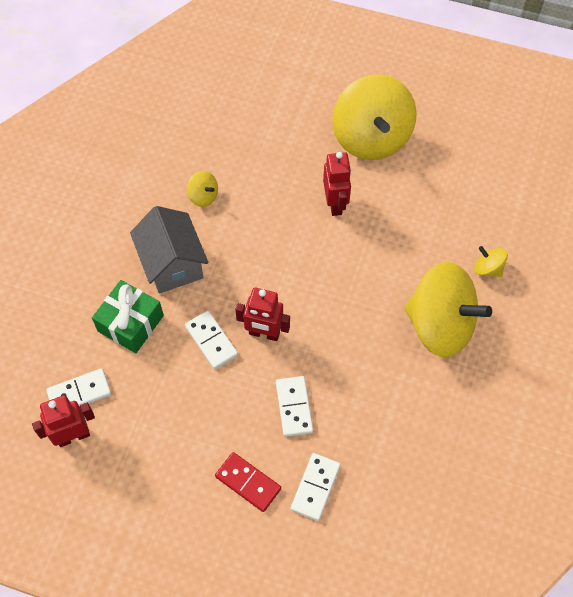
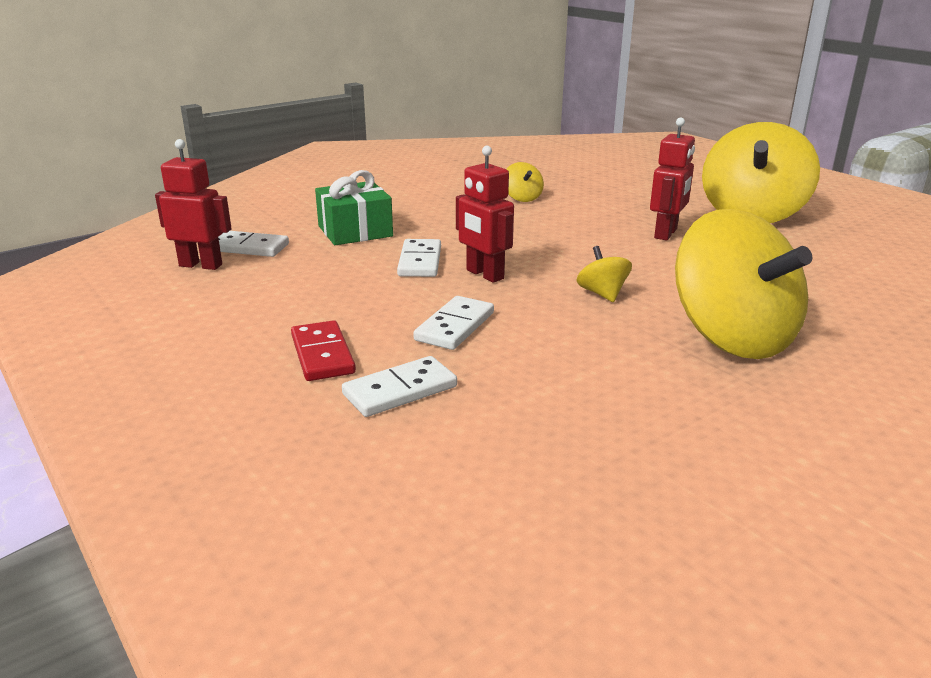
camera: 35 degrees right, 35 degrees down
grey house [130,206,208,294] -> none
yellow spinning top [474,246,508,277] -> yellow spinning top moved to [577,246,632,302]

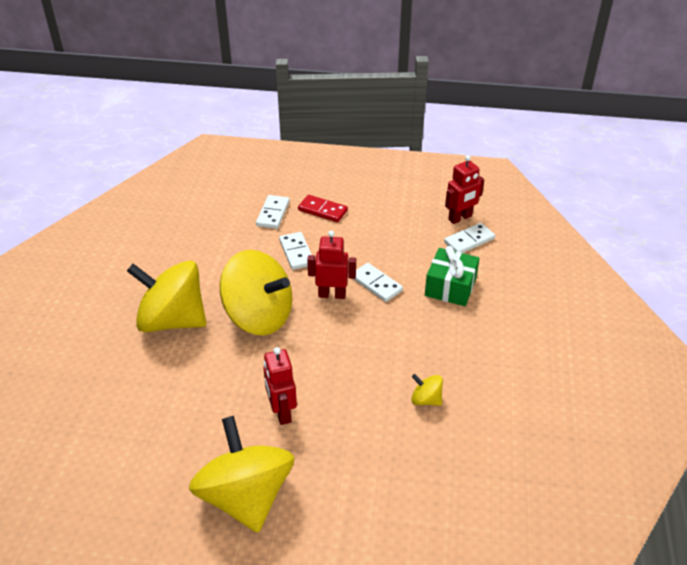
camera: 135 degrees right, 15 degrees up
yellow spinning top [577,246,632,302] -> yellow spinning top [220,250,292,335], size x2.42

